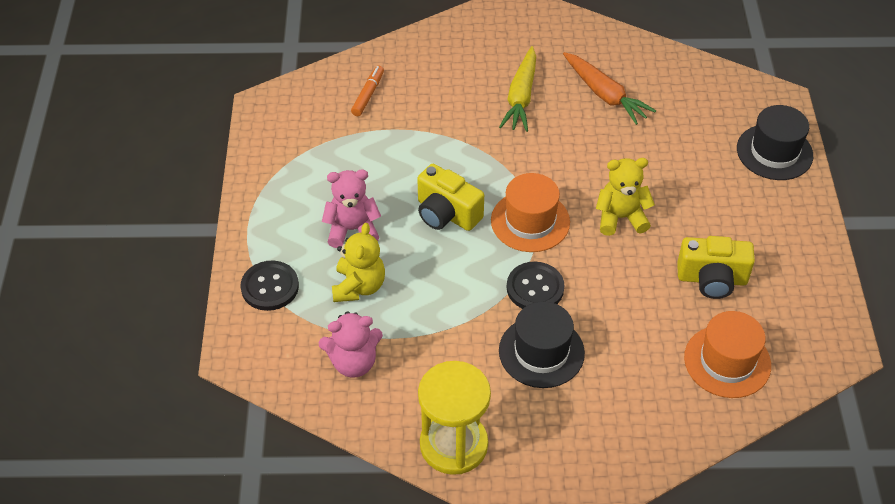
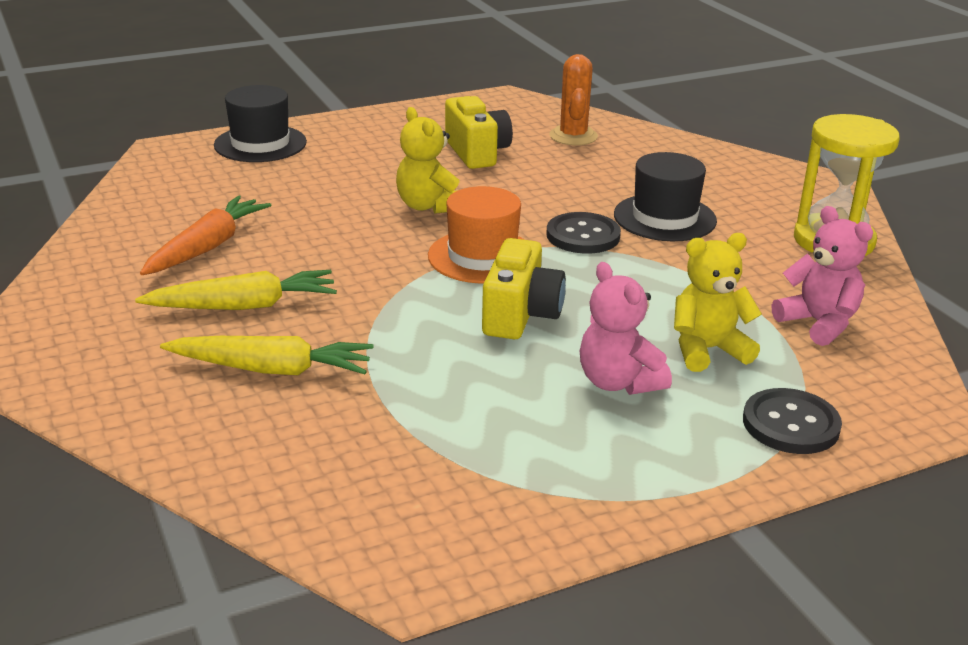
camera: 115 degrees left, 20 degrees down
orange marker [351,66,384,116] -> none
orange hat [684,311,771,398] -> orange cactus [549,54,598,145]
none -> yellow carrot [160,336,373,375]

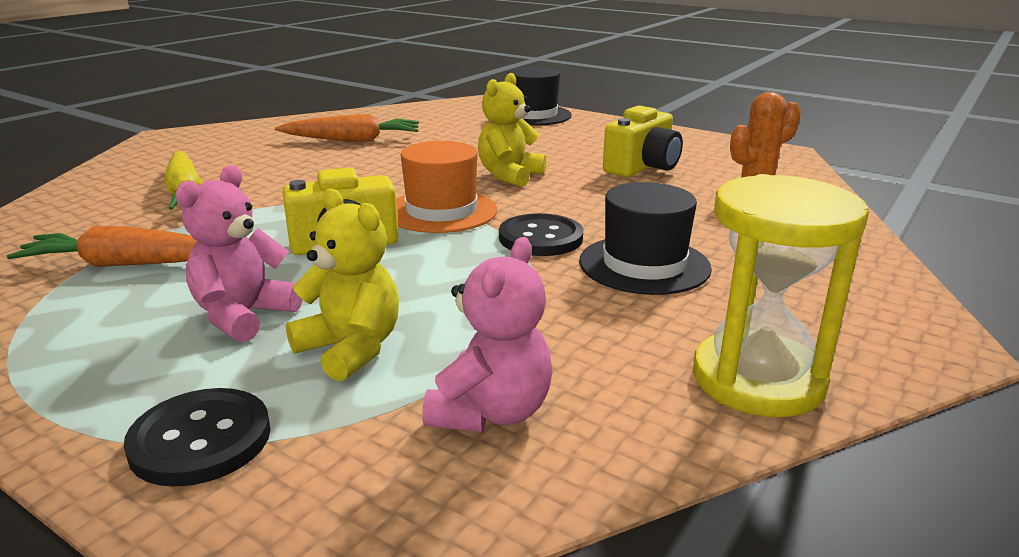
camera: 60 degrees right, 5 degrees down
yellow carrot [135,270,337,310] -> none
none -> orange carrot [7,226,197,267]

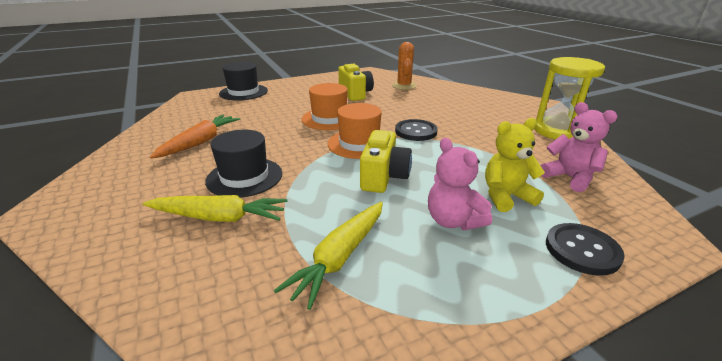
camera: 60 degrees left, 5 degrees up
orange carrot [7,226,197,267] -> yellow carrot [274,202,383,310]
yellow teddy bear [478,73,546,187] -> orange hat [302,83,348,130]
black hat [579,182,712,295] -> black hat moved to [205,130,282,198]

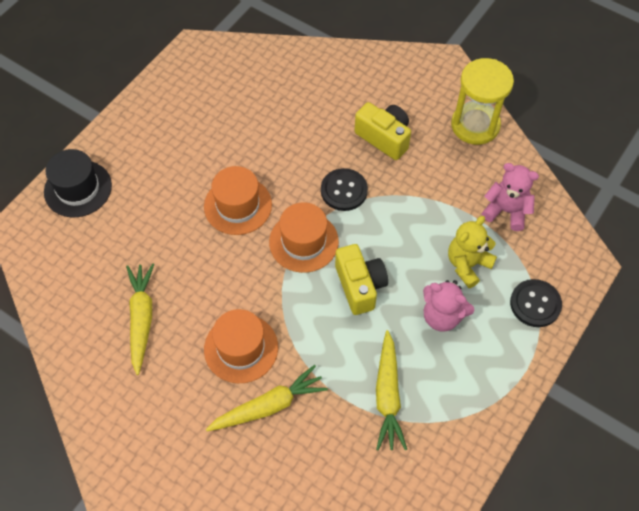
camera: 30 degrees left, 30 degrees up
orange carrot [150,115,240,159] -> yellow carrot [126,264,154,375]
black hat [205,130,282,198] -> orange hat [204,309,278,383]
yellow camera [338,64,374,101] -> yellow camera moved to [354,102,411,160]
orange cactus [392,42,417,90] -> none

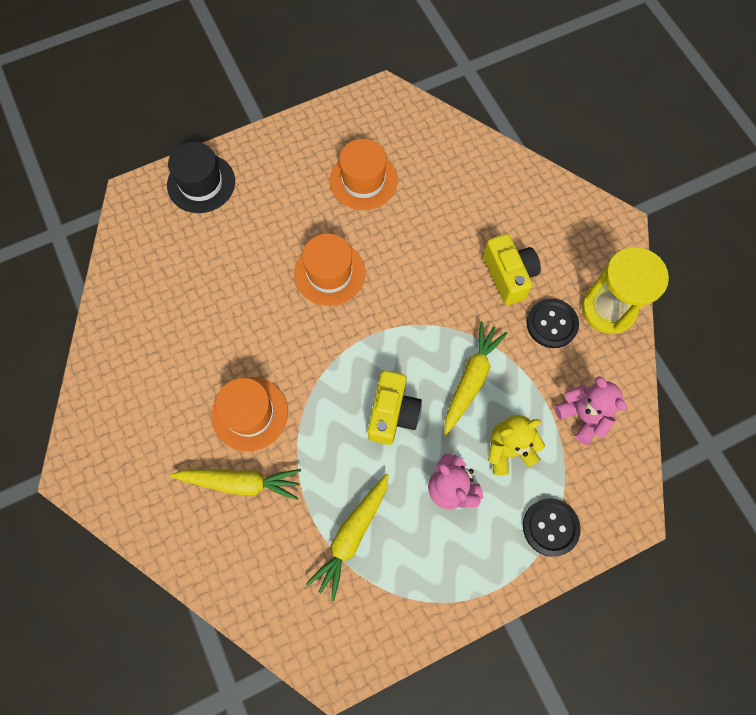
camera: 30 degrees right, 10 degrees up
yellow carrot [126,264,154,375] -> yellow carrot moved to [444,321,508,435]
orange hat [269,202,339,273] -> orange hat moved to [330,139,398,210]
black button [321,168,368,211] -> black button moved to [527,299,579,348]

